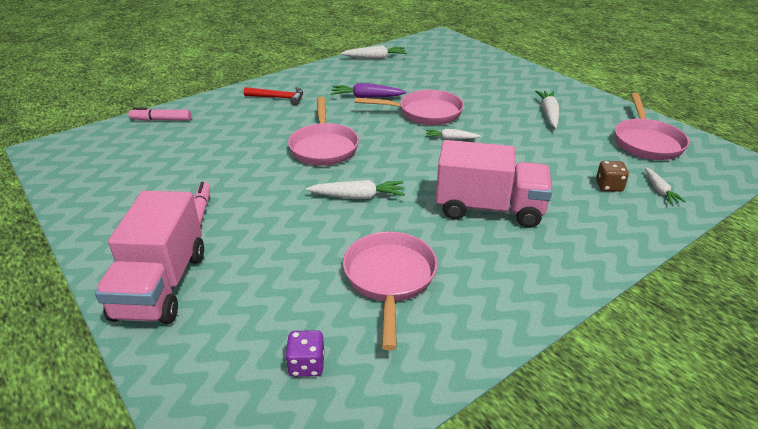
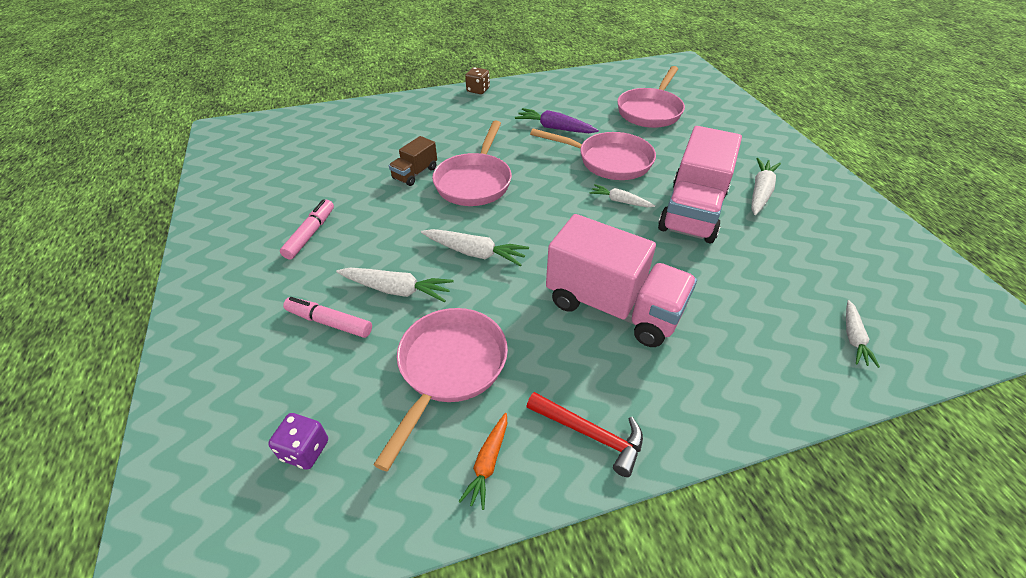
camera: 20 degrees right, 10 degrees up
pink truck [95,191,204,324] -> pink truck moved to [658,126,742,243]
pink marker [128,108,191,121] -> pink marker moved to [283,297,372,338]
red hammer [244,87,303,105] -> red hammer moved to [526,392,643,477]
white carrot [341,45,407,59] -> white carrot moved to [336,268,453,302]
brown dice [596,161,629,192] -> brown dice moved to [465,67,490,94]
pink pan [615,93,689,160] -> pink pan moved to [617,66,685,128]
none -> brown truck [389,136,437,186]
none -> orange carrot [459,413,507,510]

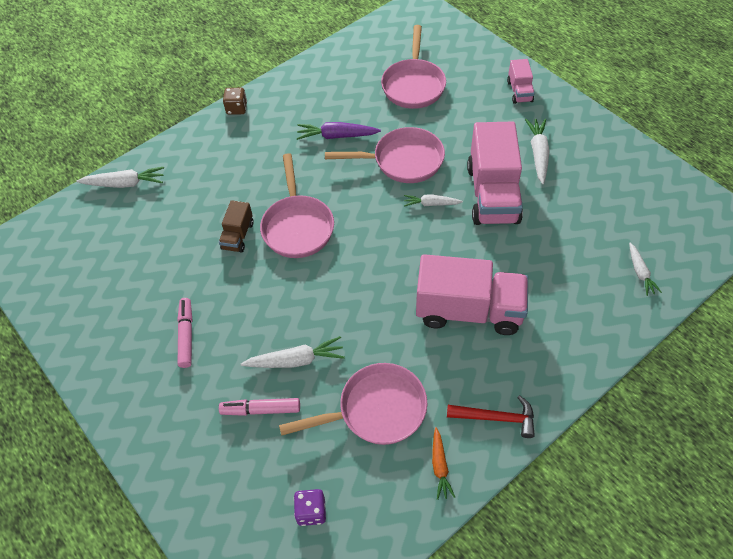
camera: 20 degrees left, 10 degrees up
pink pan [373,308,508,471] -> pink pan turned 75 degrees clockwise [279,363,427,445]
white carrot [421,229,529,266] -> white carrot moved to [76,167,164,188]
none -> pink truck [507,59,535,104]

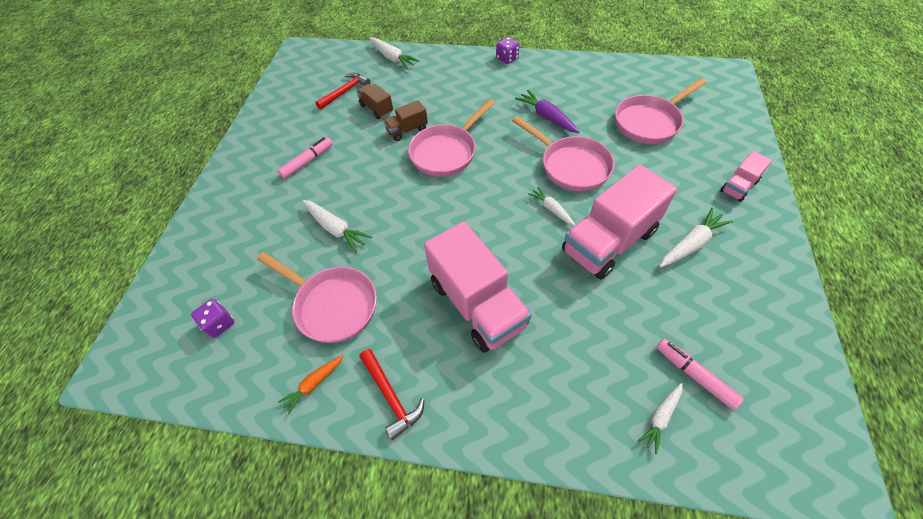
camera: 50 degrees right, 0 degrees up
pink marker [219,398,300,416] -> pink marker moved to [656,339,744,410]
brown dice [223,88,247,115] -> purple dice [496,37,519,64]
none -> red hammer [315,73,370,110]
none -> brown truck [356,84,393,119]

